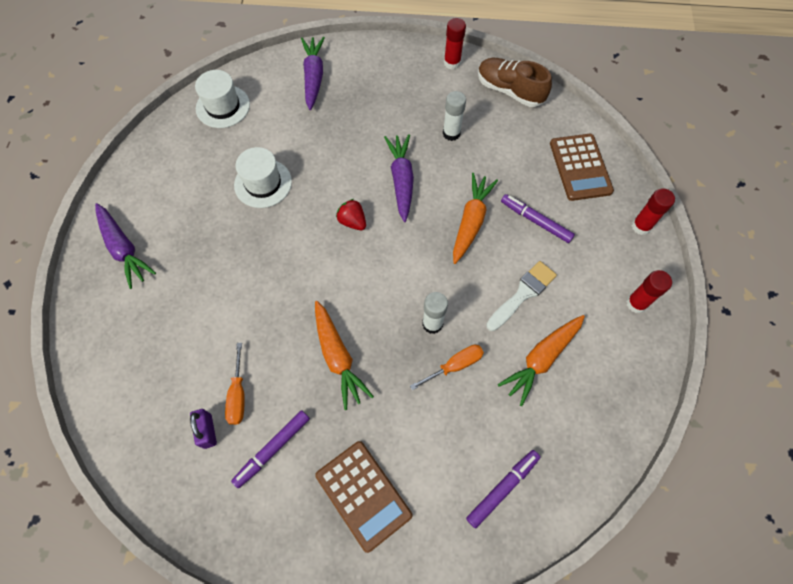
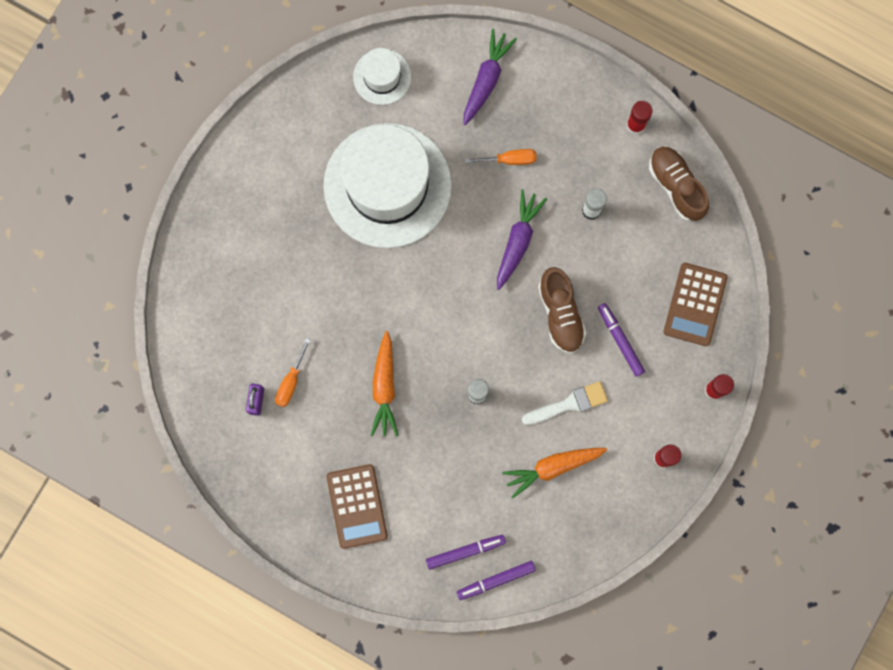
camera: 25 degrees right, 15 degrees up
purple carrot [95,203,156,289] -> none
purple marker [231,410,310,488] -> purple marker moved to [457,561,536,600]
white hat [234,147,292,208] -> white hat [323,123,452,248], size x2.18
red strawberry [336,199,366,230] -> none
orange screwdriver [410,345,484,390] -> orange screwdriver moved to [465,149,537,165]
orange carrot [453,173,498,264] -> brown shoe [538,267,586,354]

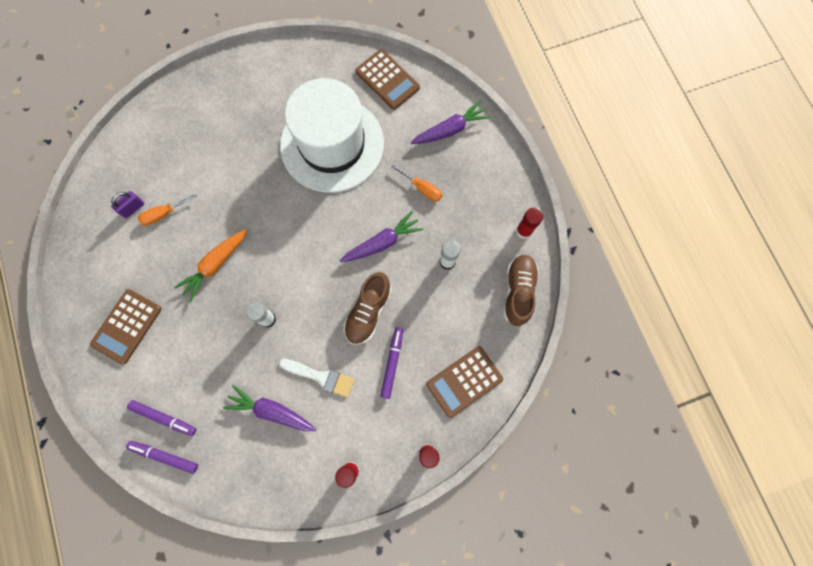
camera: 40 degrees right, 5 degrees down
white hat [353,48,411,105] -> brown calculator [355,49,420,110]
orange carrot [502,448,607,498] -> purple carrot [223,385,316,431]

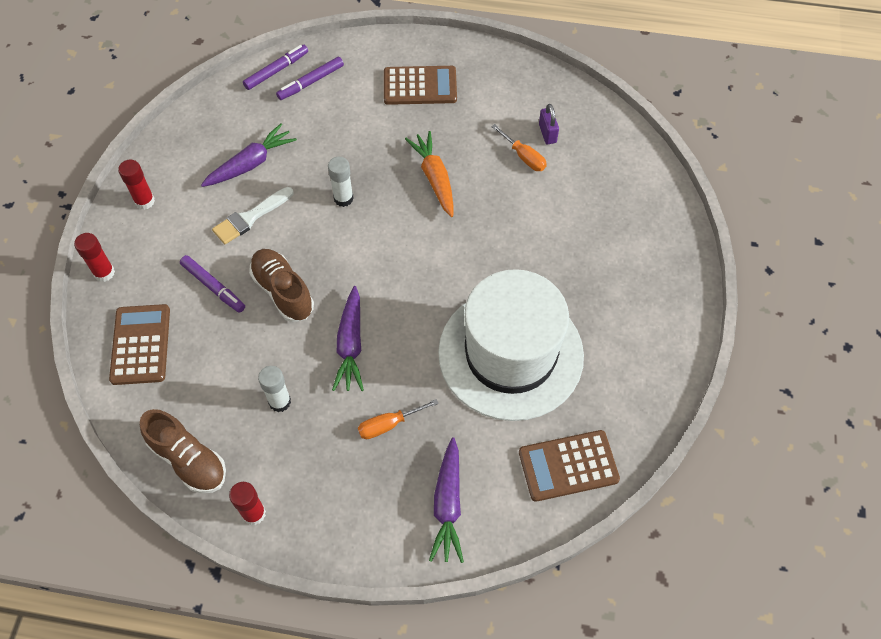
camera: 120 degrees right, 15 degrees down
brown calculator [90,289,162,364] -> brown calculator turned 120 degrees clockwise [384,66,457,105]
orange screwdriver [138,194,197,226] -> orange screwdriver turned 135 degrees clockwise [491,124,547,171]

